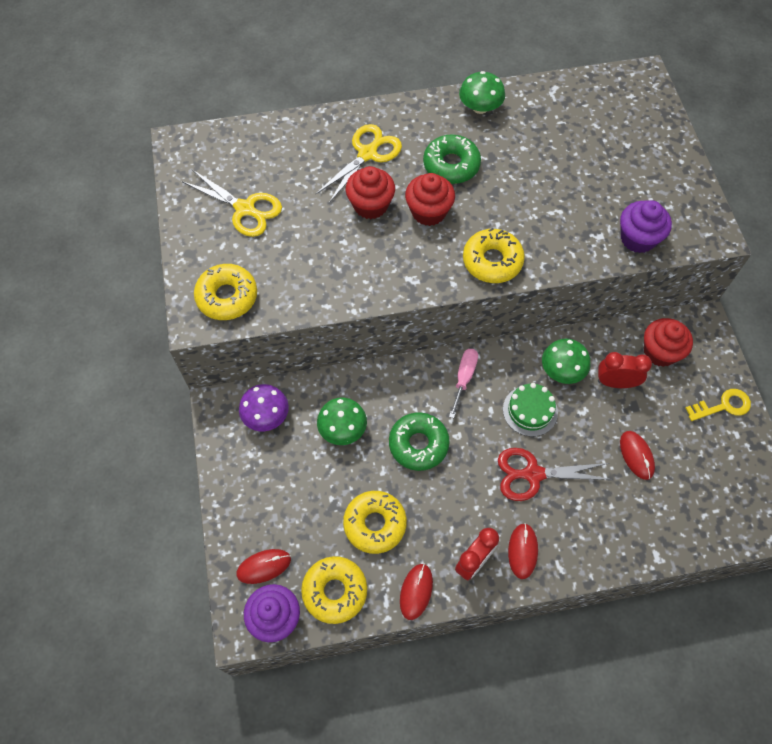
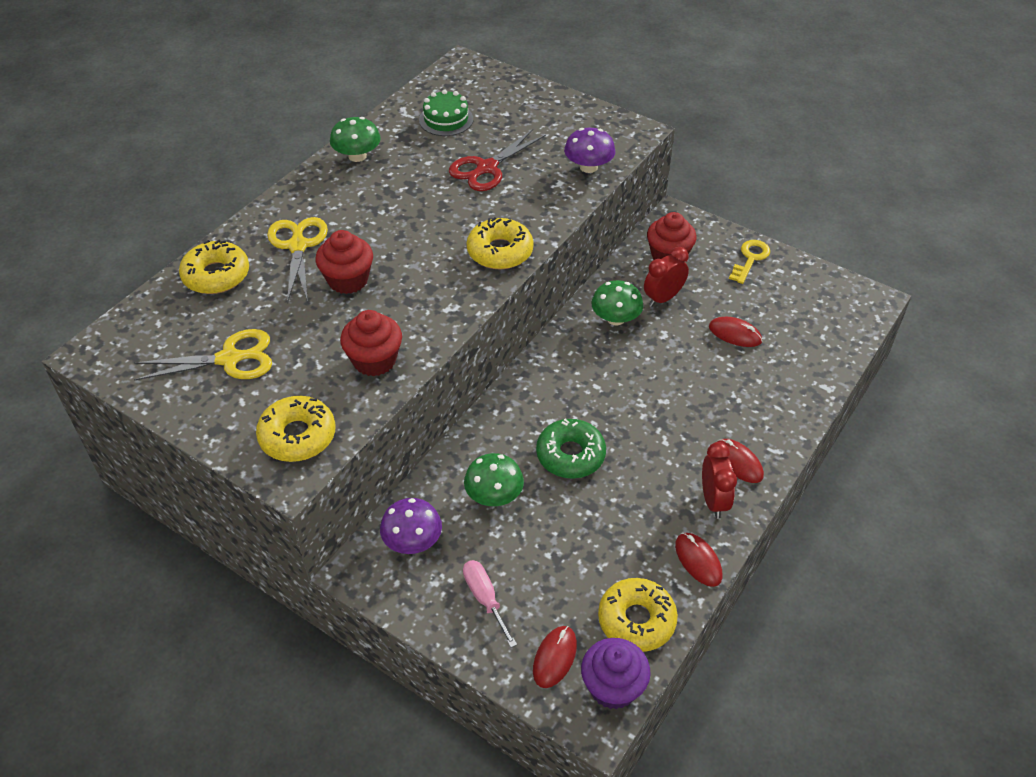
camera: 45 degrees left, 15 degrees down
yellow donut [343,491,407,554] -> yellow donut moved to [179,240,249,294]
red cupcake [405,173,455,226] -> red cupcake moved to [340,310,402,377]
green donut [423,135,481,184] -> none
pink screwdriver [449,349,478,418] -> pink screwdriver moved to [463,560,517,648]
red scissors [498,448,613,501] -> red scissors moved to [449,129,546,191]
green cake [503,383,558,437] -> green cake moved to [419,89,473,136]
purple cupcake [620,200,672,253] -> purple mushroom [564,128,615,173]

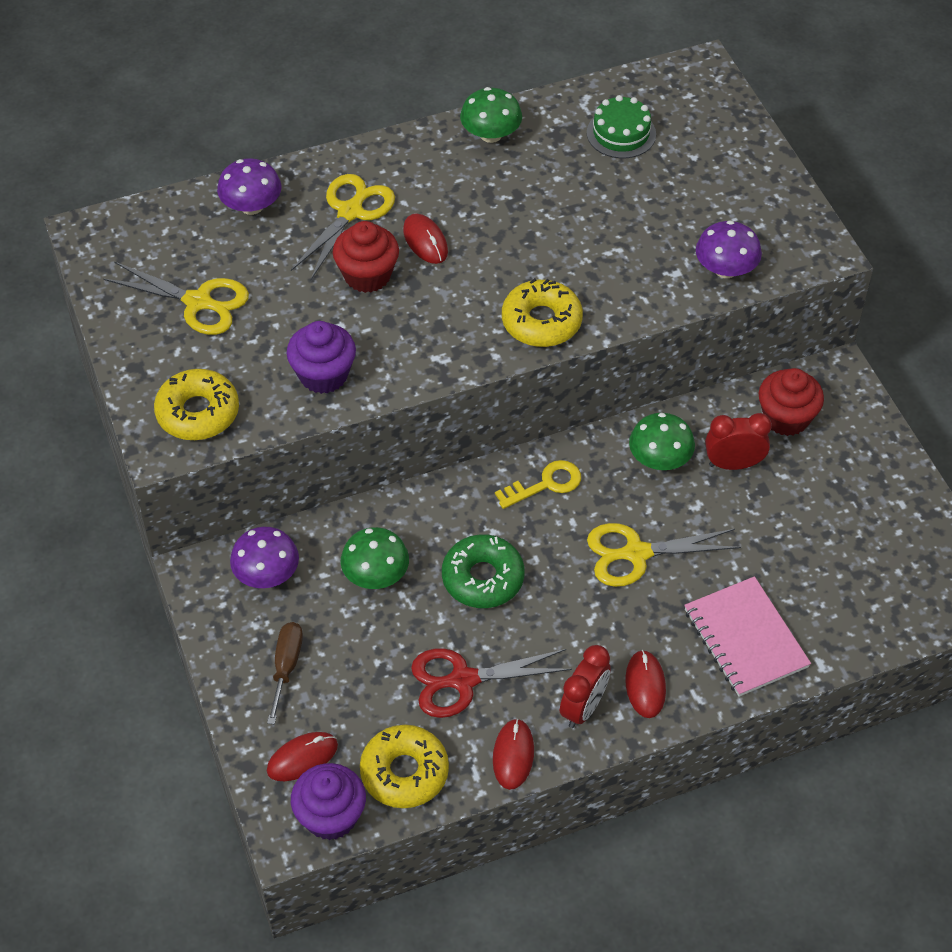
camera: 35 degrees right, 5 degrees up
yellow donut [179,240,249,294] -> purple mushroom [217,158,281,215]
red cupcake [340,310,402,377] -> purple cupcake [286,321,356,394]
red scissors [449,129,546,191] -> red scissors moved to [411,648,572,718]
pink screwdriver [463,560,517,648] -> brown screwdriver [267,622,303,725]
red mouse [709,317,762,347] -> red mouse moved to [403,213,448,264]
yellow key [729,240,770,284] -> yellow key moved to [495,460,581,509]
none -> yellow scissors [587,523,741,587]
none -> pink notebook [684,576,811,697]

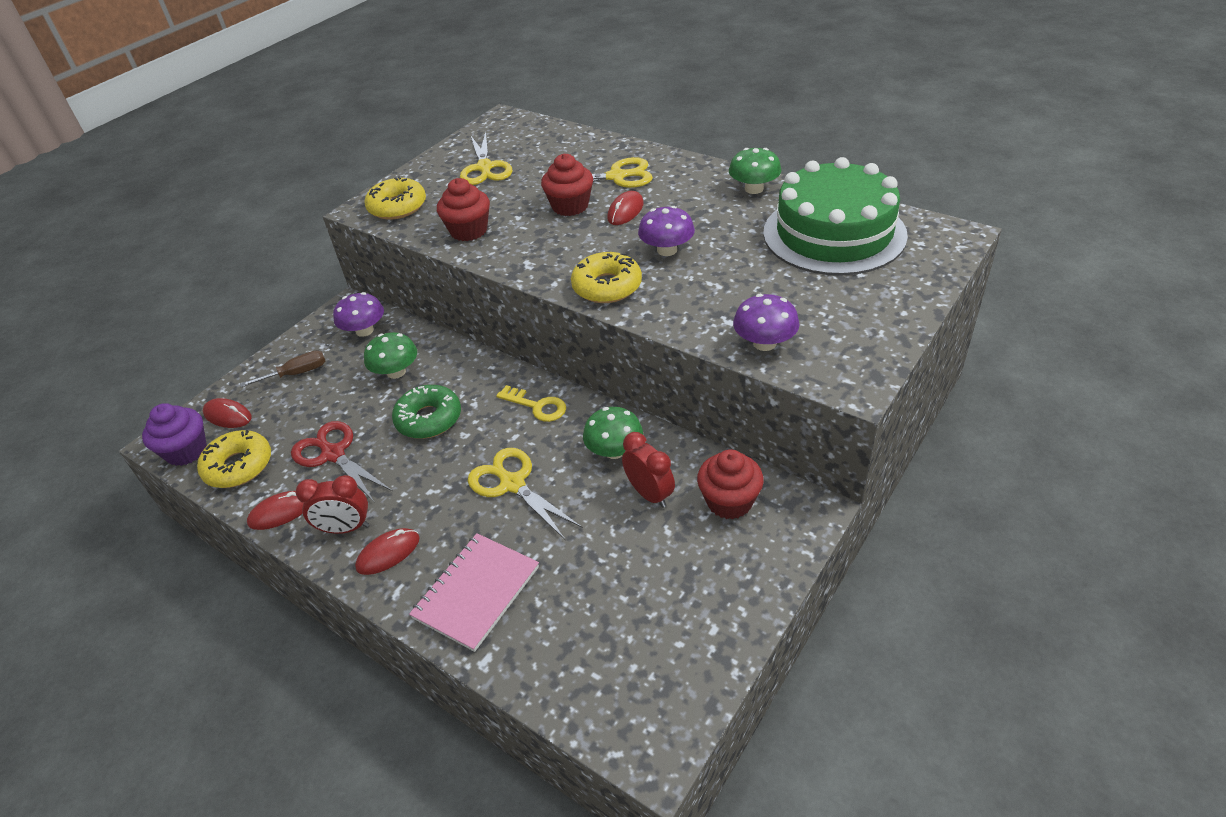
camera: 60 degrees right, 10 degrees down
purple mushroom [217,158,281,215] -> purple mushroom moved to [638,206,695,256]
purple cupcake [286,321,356,394] -> red cupcake [437,178,490,241]
green cake [587,95,656,158] -> green cake [763,157,908,275], size x2.22

